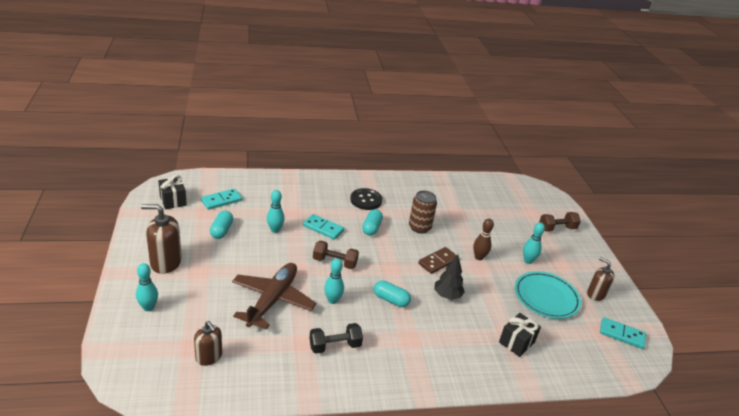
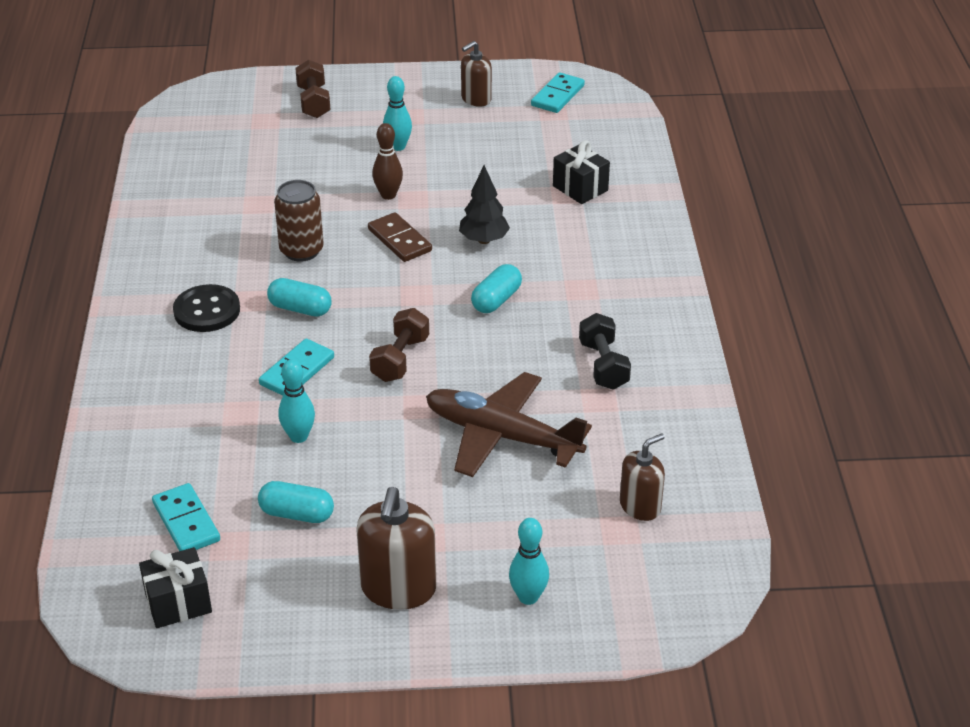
camera: 80 degrees left, 5 degrees up
turquoise bowling pin [324,258,344,304] -> none
turquoise plate [515,271,581,319] -> none

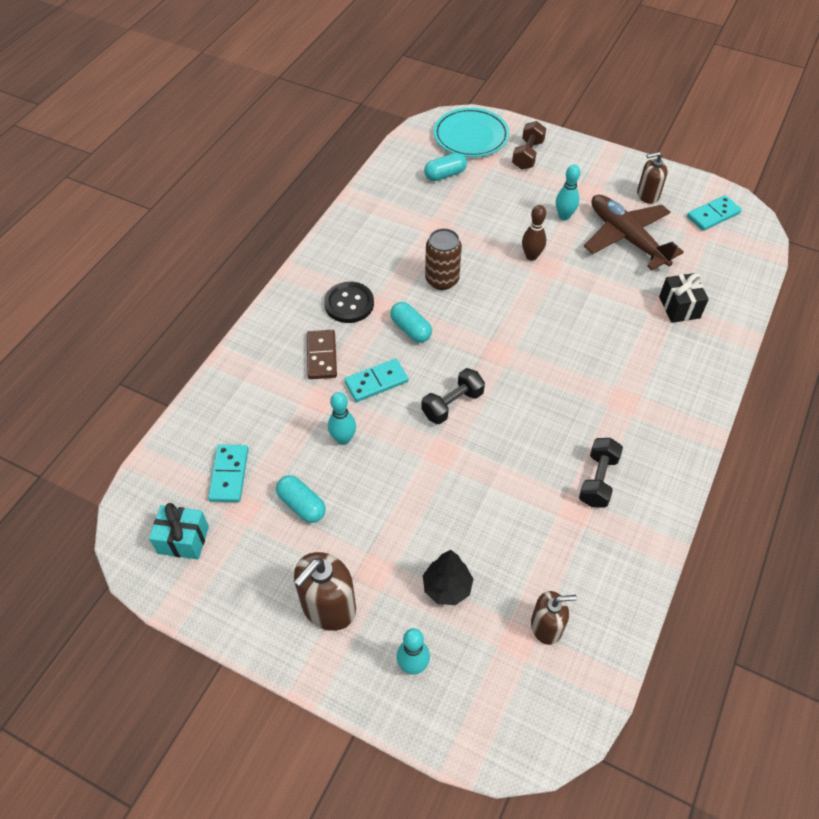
camera: 30 degrees right, 15 degrees up
black gift [139,547,212,628] -> turquoise gift [149,503,209,560]
brown domino [368,212,432,262] -> brown domino moved to [307,330,337,379]
brown dumbbell [369,308,429,382] -> black dumbbell [421,368,485,424]
brown plane [426,372,592,477] -> brown plane moved to [584,195,684,270]
black tree [459,165,510,244] -> black tree moved to [423,550,473,605]
turquoise capsule [471,264,522,313] -> turquoise capsule moved to [424,153,467,181]
none -> turquoise plate [434,108,509,157]

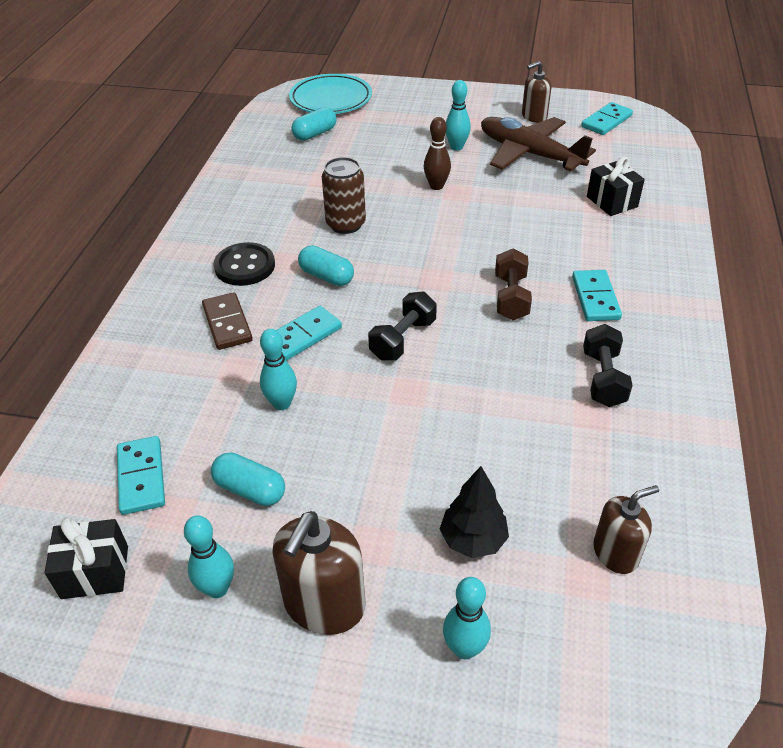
camera: 15 degrees left, 10 degrees down
turquoise gift [149,503,209,560] -> black gift [44,517,128,599]
brown dumbbell [512,121,546,170] -> brown dumbbell moved to [495,249,532,320]
none -> turquoise bowling pin [184,515,234,598]
none -> turquoise domino [572,270,622,321]

